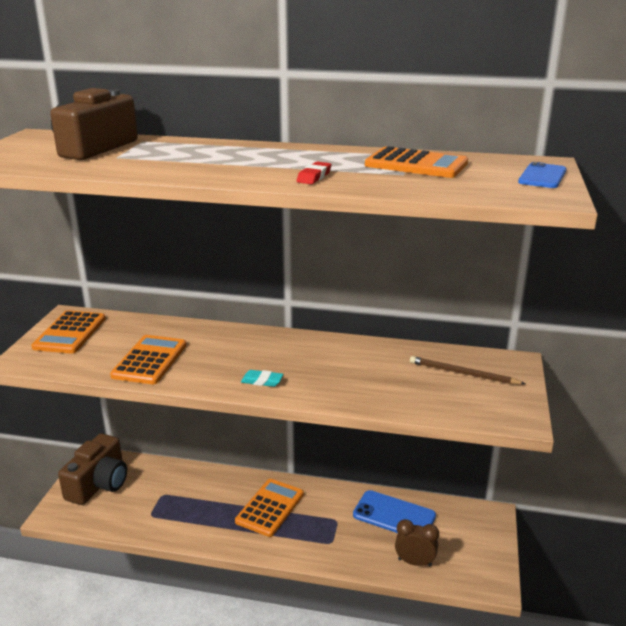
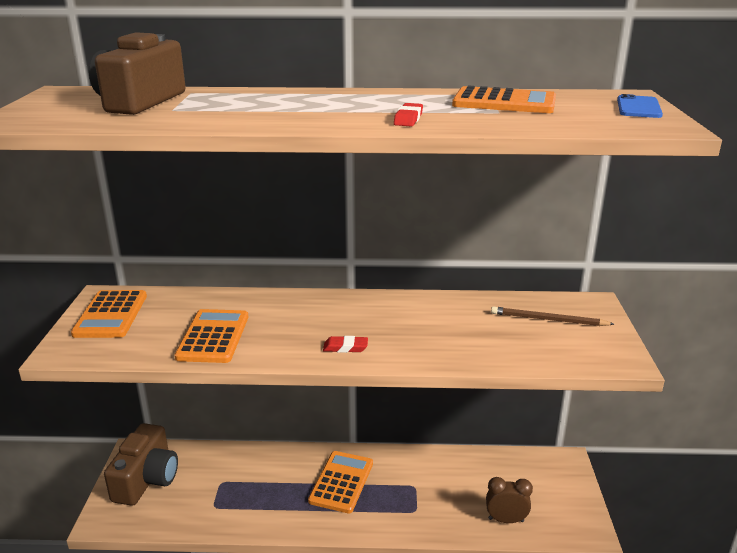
camera: 10 degrees left, 0 degrees up
turquoise eraser [241,370,283,387] -> red eraser [323,336,368,353]
blue phone [353,490,436,533] -> none

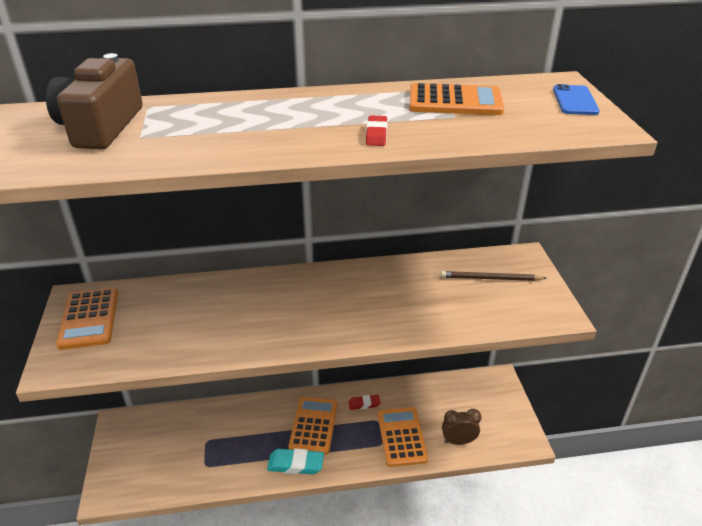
camera: 10 degrees left, 10 degrees up
brown camera [104,423,178,506] -> none
orange calculator [175,309,248,363] -> orange calculator moved to [378,407,428,467]
red eraser [323,336,368,353] -> red eraser moved to [349,395,381,410]
none -> turquoise eraser [267,449,324,474]

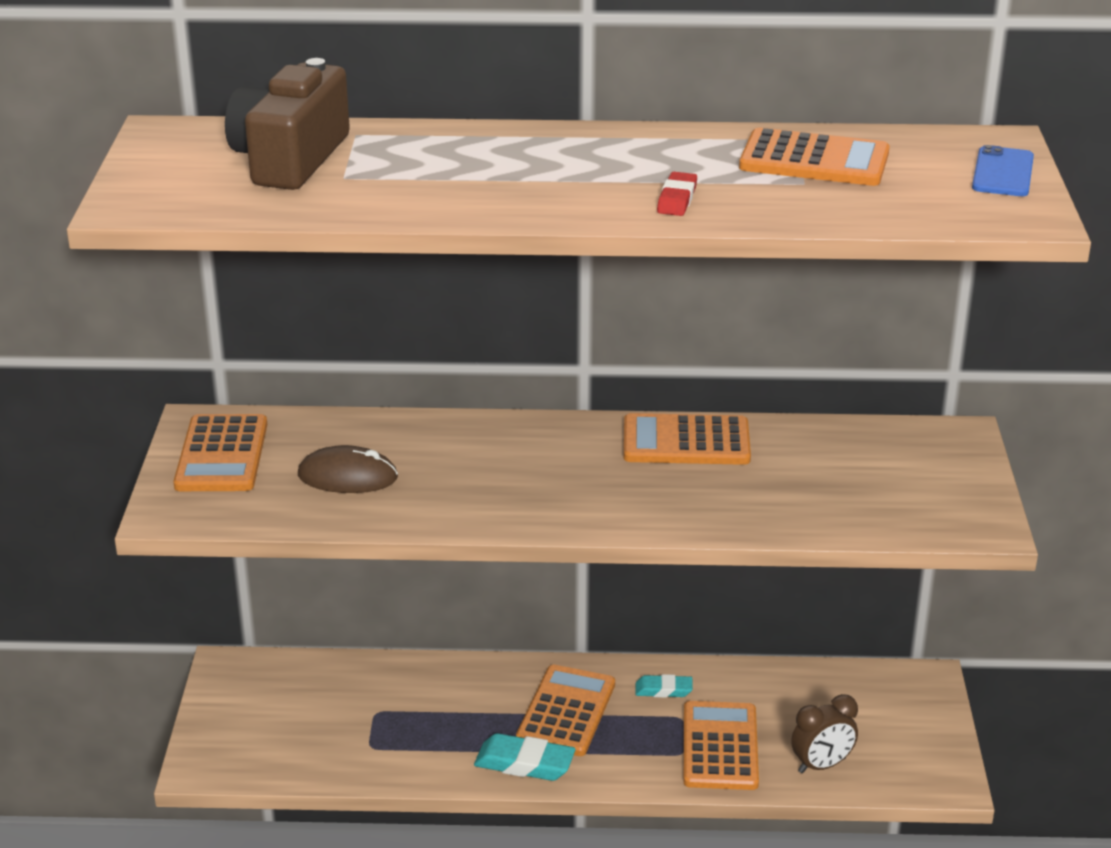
camera: 10 degrees right, 5 degrees down
red eraser [349,395,381,410] -> turquoise eraser [635,674,693,698]
brown pencil [440,271,546,281] -> none
brown clock [442,409,481,445] -> brown clock turned 150 degrees clockwise [791,694,858,773]
none -> brown mouse [298,445,398,493]
none -> orange calculator [624,413,751,465]

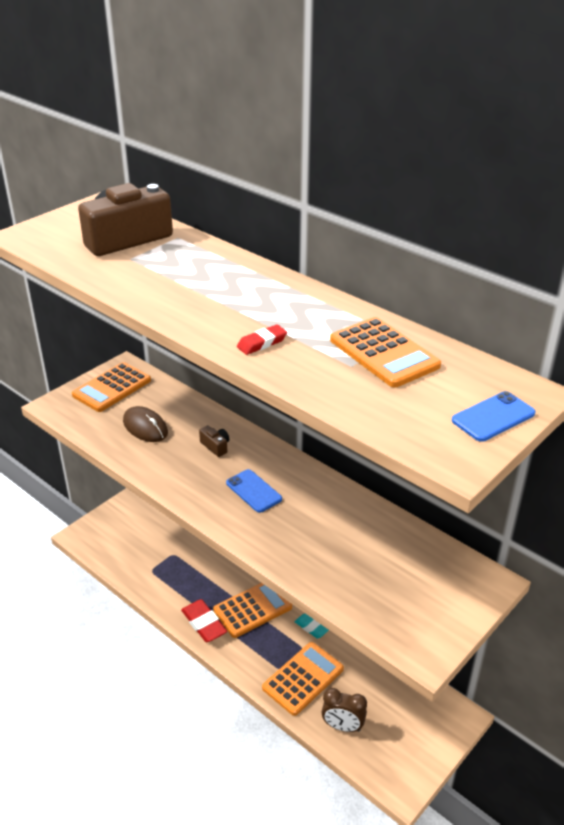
camera: 40 degrees right, 5 degrees up
turquoise eraser [474,733,576,781] -> red eraser [181,599,227,642]
orange calculator [624,413,751,465] -> none
none -> brown camera [199,425,229,457]
none -> blue phone [226,469,282,513]

